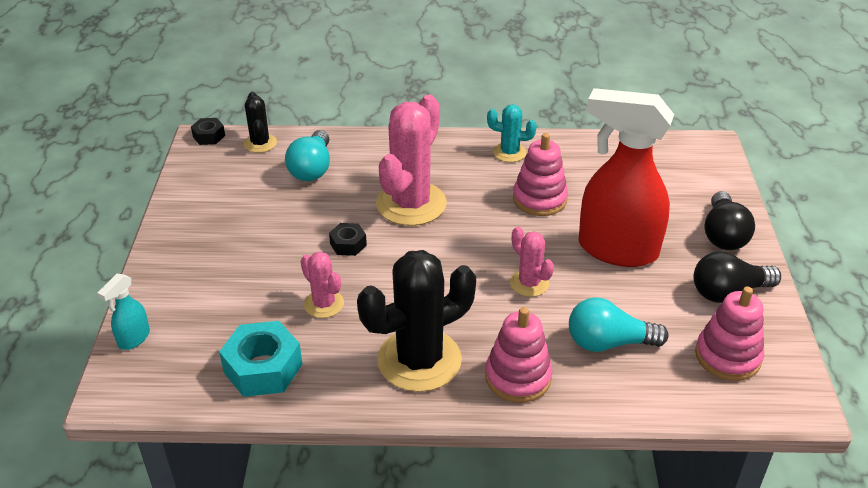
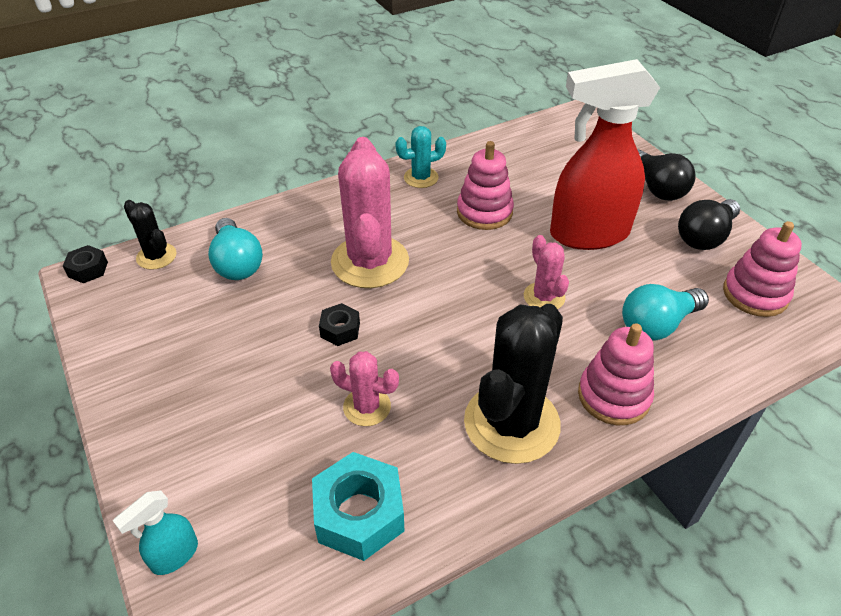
camera: 30 degrees left, 5 degrees up
turquoise spray bottle [97,274,150,350] -> turquoise spray bottle turned 45 degrees clockwise [112,490,198,575]
pink cactus [510,227,554,297] -> pink cactus turned 45 degrees clockwise [524,235,569,309]

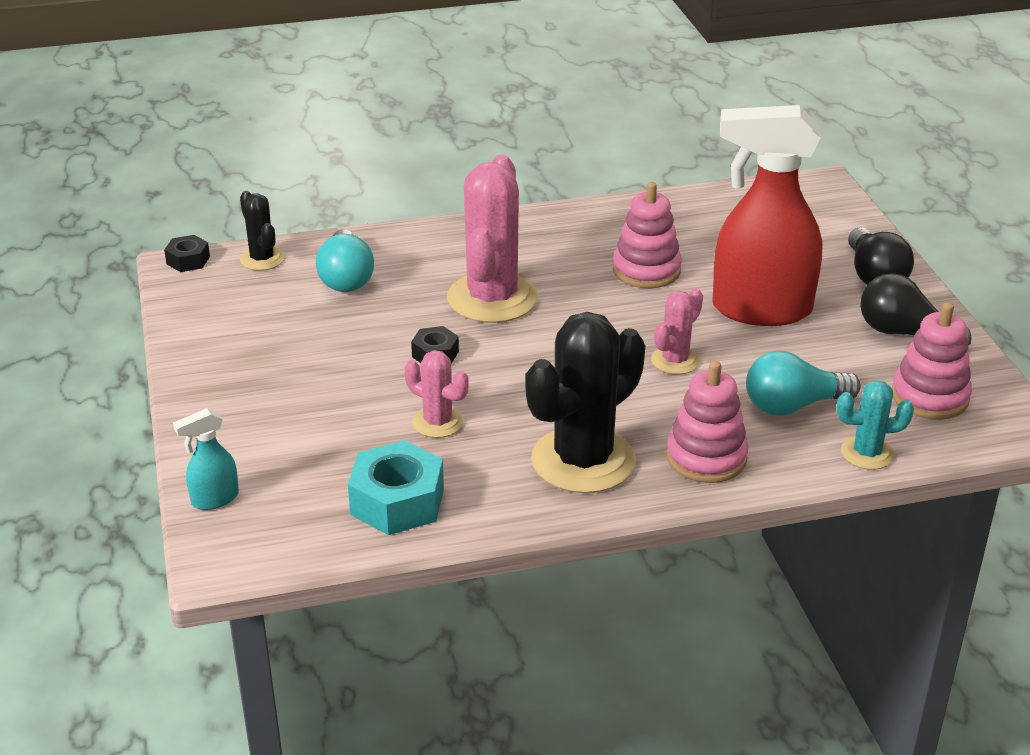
camera: 15 degrees right, 10 degrees down
turquoise cactus [395,126,446,188] -> turquoise cactus moved to [837,380,914,470]
pink cactus [524,235,569,309] -> pink cactus turned 45 degrees clockwise [651,288,703,374]
black light bulb [678,199,740,250] -> black light bulb turned 60 degrees clockwise [860,273,971,346]

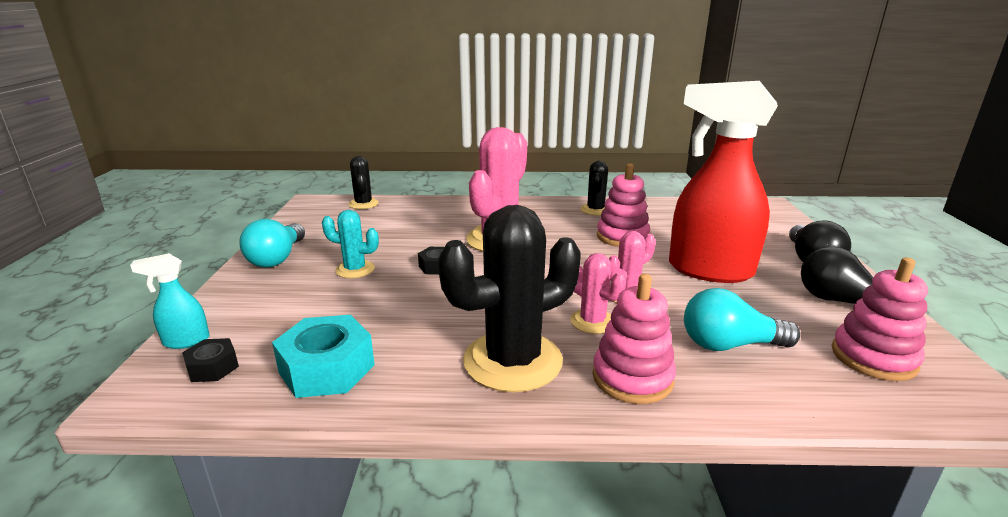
camera: 15 degrees right, 10 degrees down
black nut [164,235,210,272] -> black nut moved to [182,338,239,382]
turquoise light bulb [316,229,374,292] -> turquoise light bulb moved to [239,219,305,268]
pink cactus [405,350,469,438] -> pink cactus moved to [570,253,626,334]
turquoise cactus [837,380,914,470] -> turquoise cactus moved to [322,210,379,278]
none -> black cactus [580,161,608,216]

